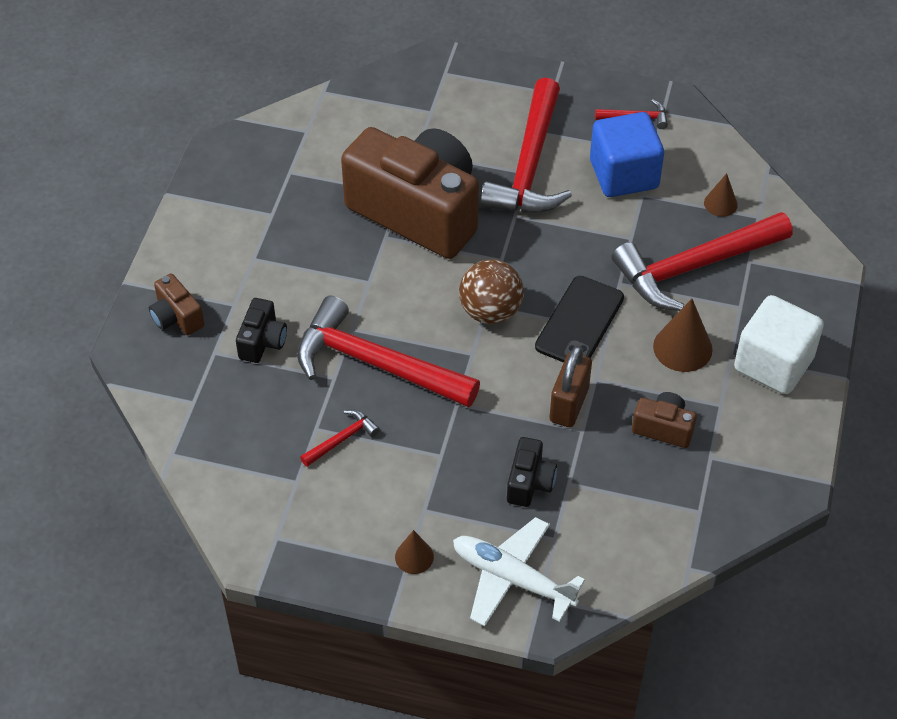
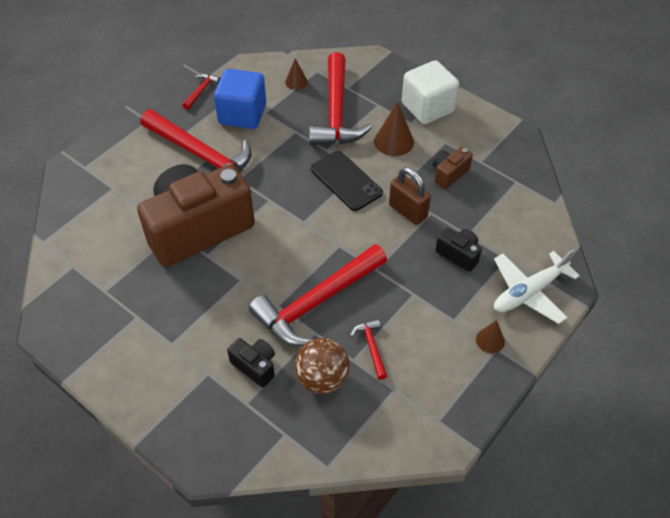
camera: 65 degrees left, 0 degrees up
brown camera [149,273,204,335] -> none
brown ball [459,259,524,324] -> brown ball moved to [294,338,350,394]

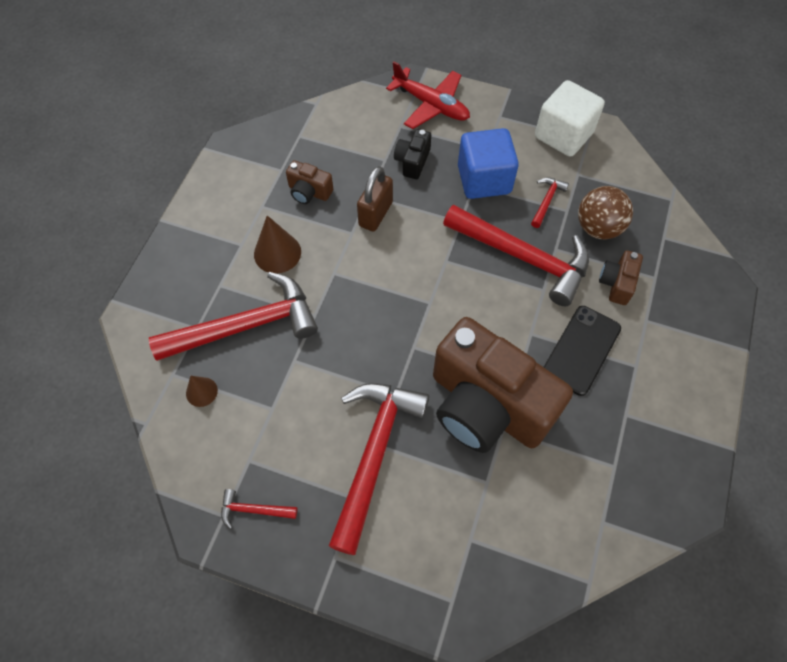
camera: 110 degrees left, 10 degrees up
blue cube [214,69,266,129] -> blue cube moved to [458,128,519,199]
black camera [227,338,275,388] -> brown camera [599,250,643,305]
black phone [311,151,383,211] -> black phone moved to [544,306,621,396]
red hammer [350,319,387,380] -> red hammer turned 150 degrees clockwise [531,178,569,228]
white cube [402,60,459,124] -> white cube moved to [535,80,605,157]
brown cone [476,320,505,353] -> none
white plane [494,249,580,324] -> red plane [386,61,470,129]

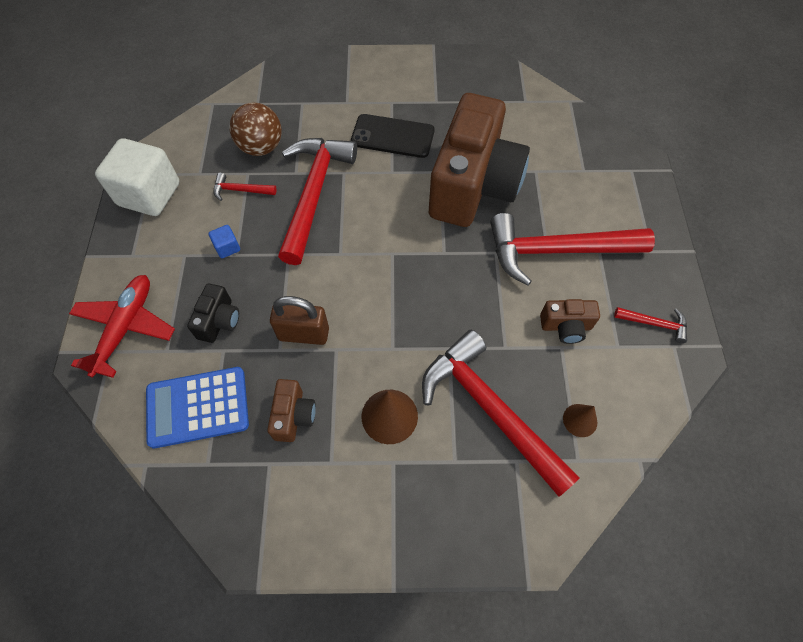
camera: 110 degrees left, 0 degrees up
red hammer [221,489,297,529] -> red hammer turned 60 degrees counterclockwise [614,307,687,343]
black camera [394,129,431,179] -> black camera turned 75 degrees counterclockwise [187,283,239,343]
blue cube [458,128,519,199] -> blue cube [208,225,240,258], size x0.42
brown camera [599,250,643,305] -> brown camera moved to [540,299,600,344]
none -> blue calculator [146,367,249,448]

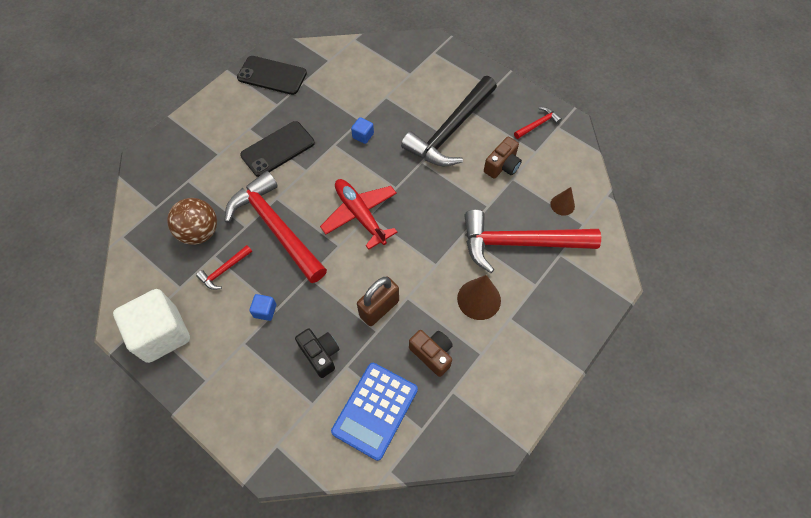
camera: 50 degrees left, 0 degrees up
red plane [69,275,175,378] -> red plane moved to [320,179,398,250]
brown camera [429,93,530,227] -> blue cube [351,117,374,144]
red hammer [490,213,655,286] -> black hammer [401,76,497,166]
none -> black phone [237,56,307,95]

